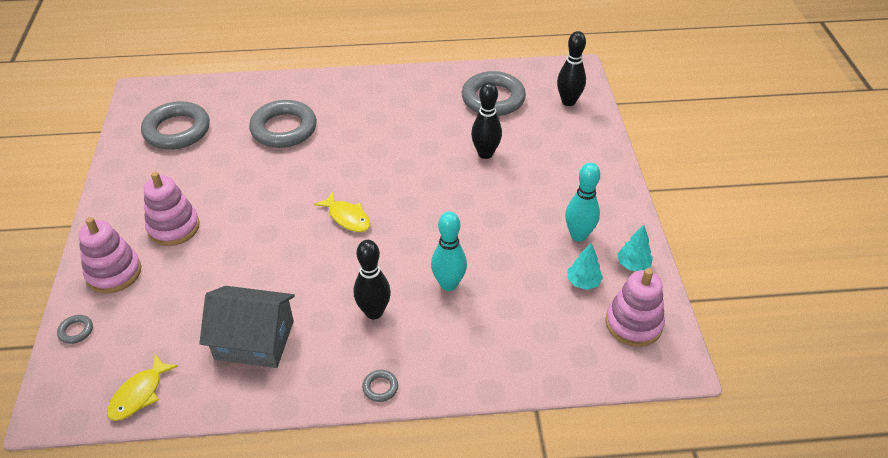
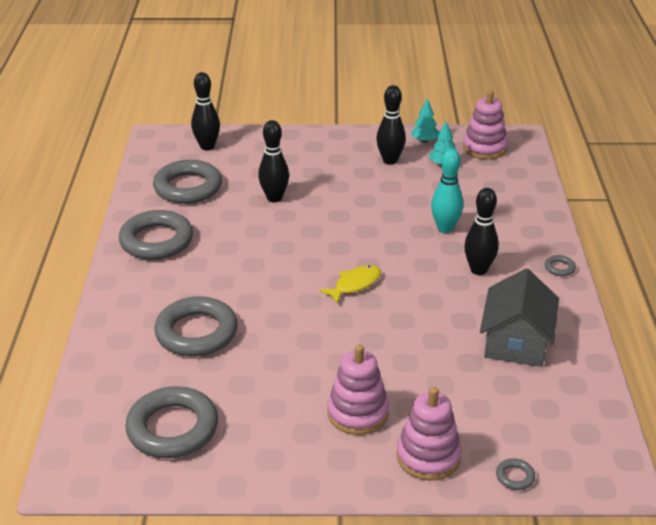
camera: 85 degrees left, 10 degrees down
yellow fish [107,354,178,421] -> none
turquoise bowling pin [565,163,600,242] -> black bowling pin [376,85,406,165]
none -> grey ring [119,210,193,260]

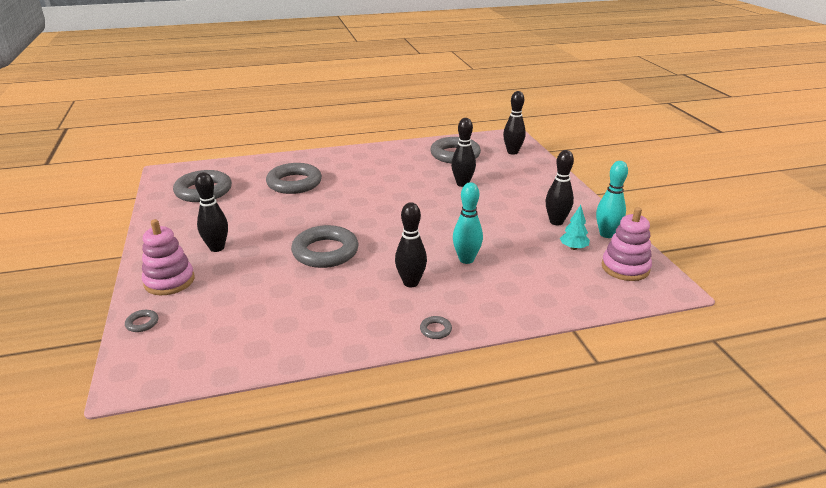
camera: 75 degrees right, 5 degrees down
grey ring [119,210,193,260] -> grey ring moved to [291,225,359,268]
yellow fish [319,265,381,304] -> none
pink stacking toy [327,344,389,435] -> black bowling pin [195,172,228,252]
turquoise tree [411,98,440,143] -> turquoise bowling pin [596,161,628,238]
grey house [480,268,559,367] -> none

